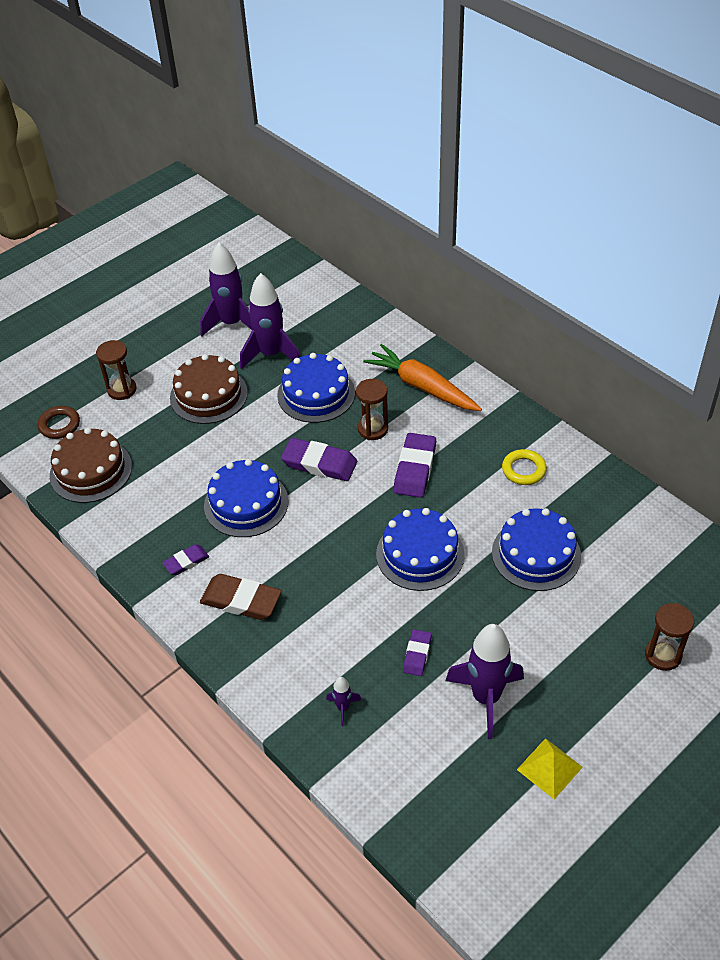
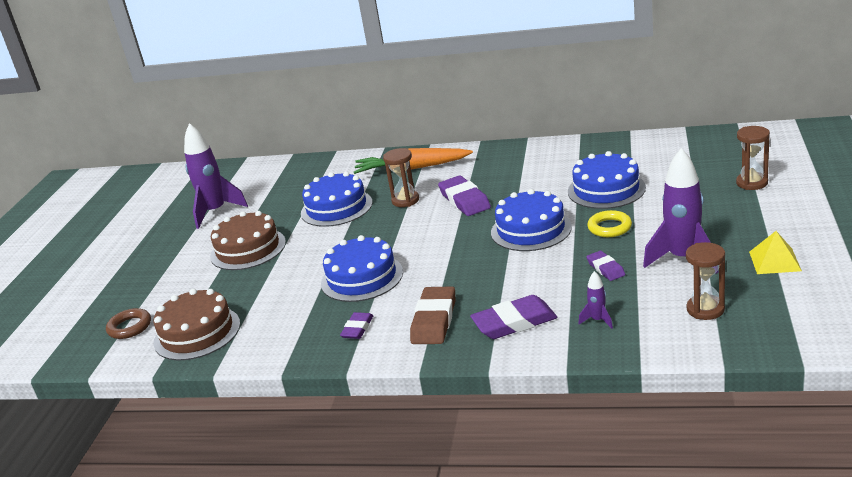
camera: 35 degrees left, 20 degrees down
brown hourglass [96,340,137,400] -> brown hourglass moved to [686,242,725,320]
brown eraser [200,574,282,620] -> brown eraser turned 60 degrees counterclockwise [410,286,455,344]
purple rocket [240,273,300,370] -> none
purple eraser [281,438,357,481] -> purple eraser moved to [470,295,558,339]
yellow ring [502,449,547,485] -> yellow ring moved to [587,210,632,237]

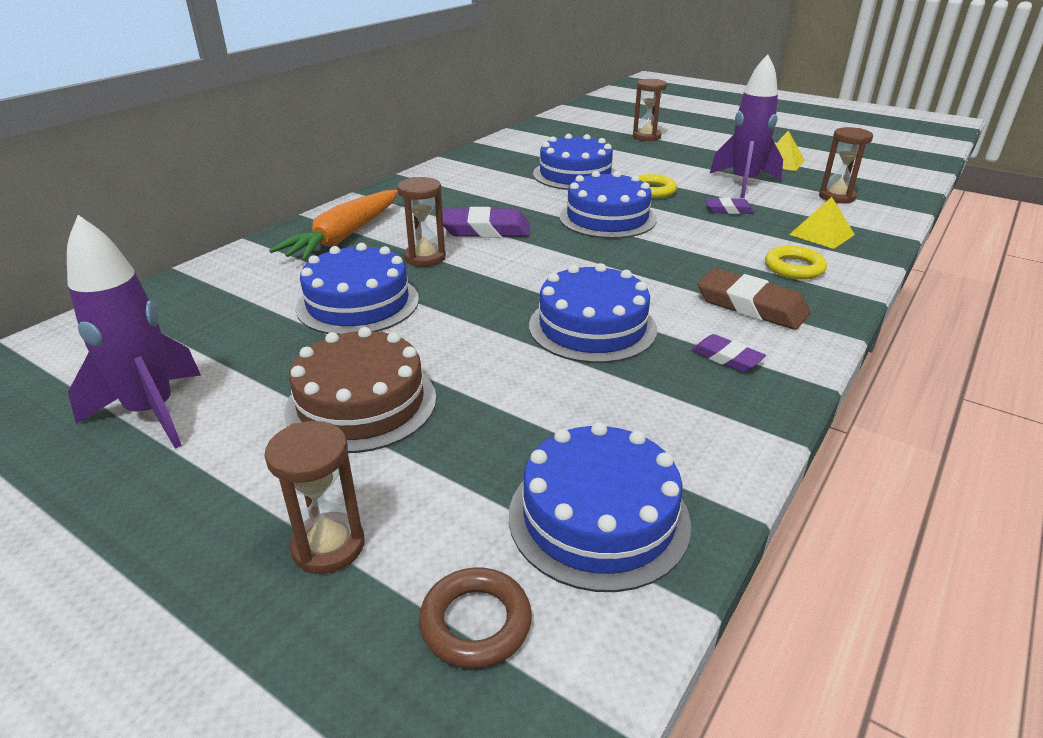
camera: 70 degrees left, 5 degrees up
brown cake [153,289,240,360] -> blue cake [509,422,691,592]
purple eraser [470,295,558,339] -> yellow ring [765,246,827,280]
purple rocket [579,271,613,329] -> yellow pyramid [789,197,855,249]
none -> brown hourglass [264,421,365,574]

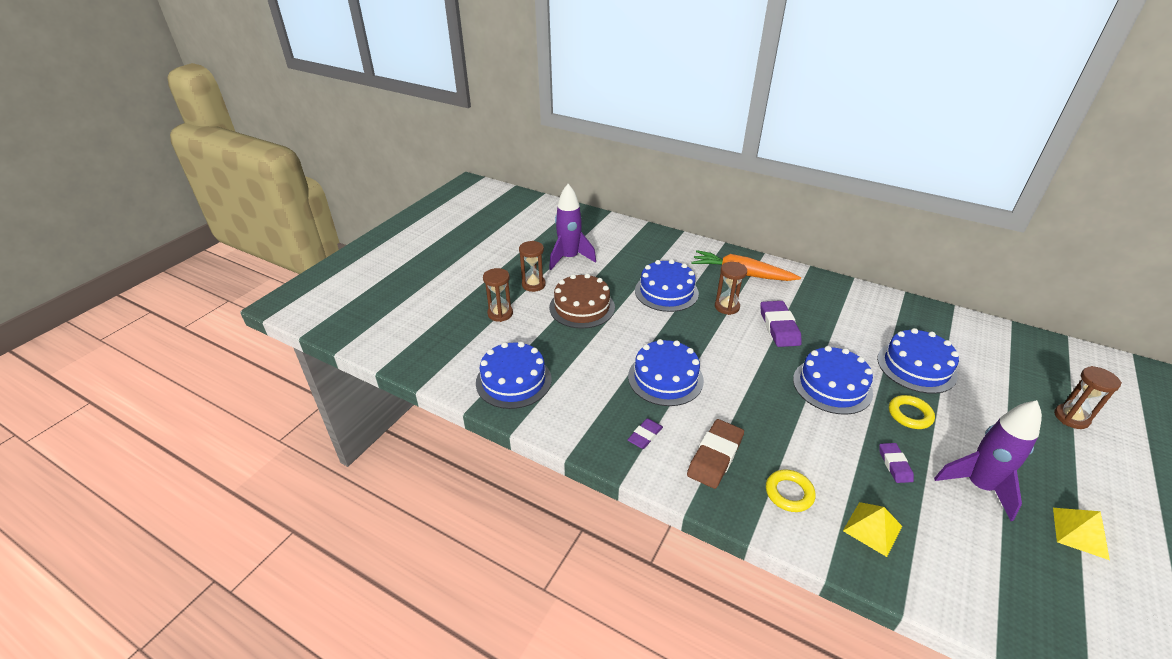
camera: 85 degrees right, 5 degrees up
brown ring [419,567,532,669] -> none
brown hourglass [819,127,873,204] -> brown hourglass moved to [519,241,546,292]

